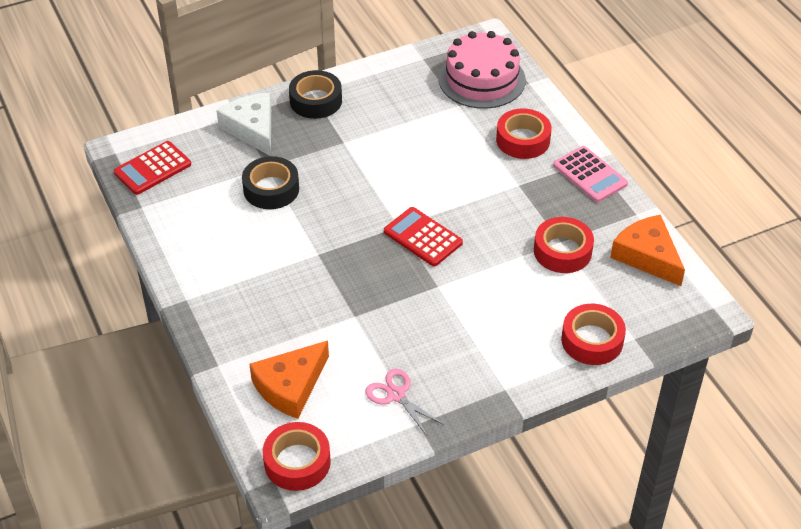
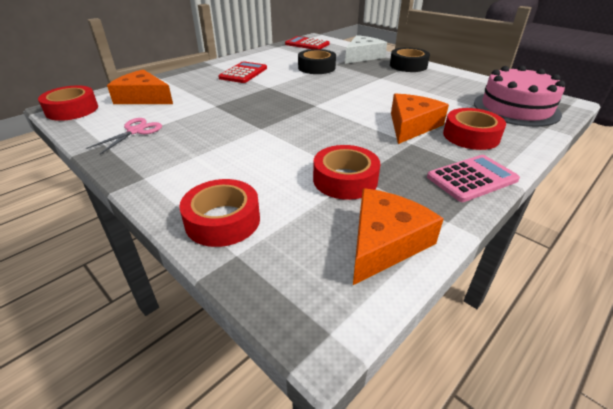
camera: 70 degrees right, 10 degrees down
red calculator [384,207,463,266] -> red calculator moved to [219,61,267,83]
pink calculator [553,146,628,202] -> pink calculator turned 150 degrees counterclockwise [427,155,520,202]
none -> orange cheese [391,94,449,144]

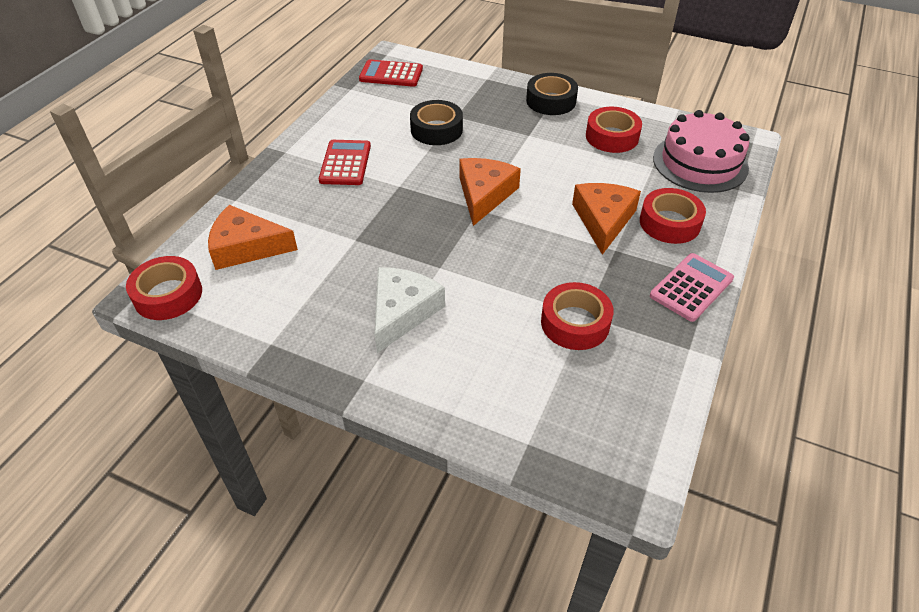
camera: 20 degrees left, 10 degrees up
pink scissors [86,118,162,154] -> none
red tape [179,179,260,247] -> red tape moved to [586,107,642,153]
white cheese [345,35,387,64] -> white cheese moved to [375,267,445,353]
orange cheese [353,188,444,285] -> orange cheese moved to [460,158,521,226]

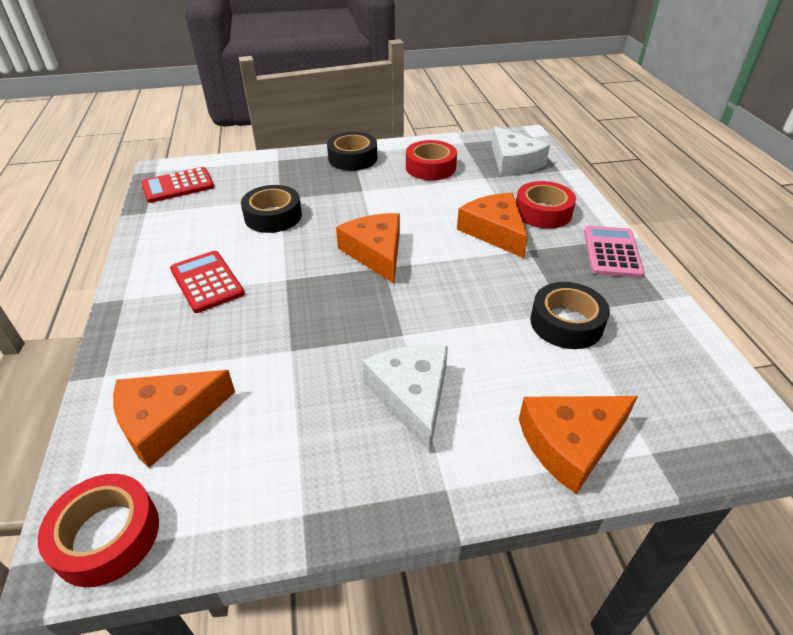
camera: 35 degrees left, 5 degrees down
red tape [541,282,614,350] -> black tape [530,282,610,349]
pink cake [653,110,750,193] -> white cheese [492,126,550,176]
none -> orange cheese [519,396,638,494]

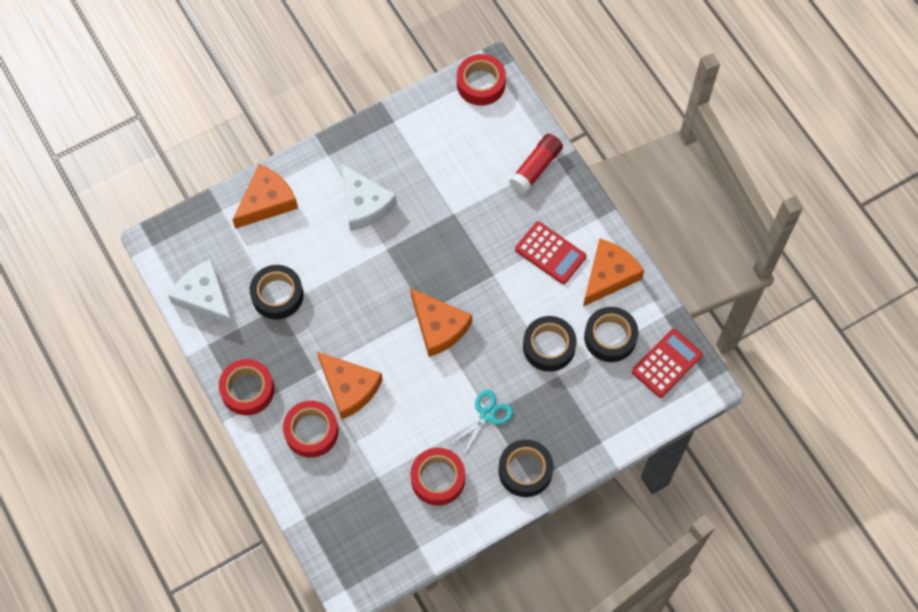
camera: 160 degrees right, 25 degrees up
orange cheese [113,370,235,468] -> orange cheese moved to [583,238,644,307]
white cheese [492,126,550,176] -> white cheese moved to [168,259,233,326]
pink calculator [584,226,644,278] -> red tape [219,359,274,415]
none -> turquoise scissors [449,390,513,456]
none -> red glue stick [509,134,563,194]
none -> black tape [584,307,638,362]

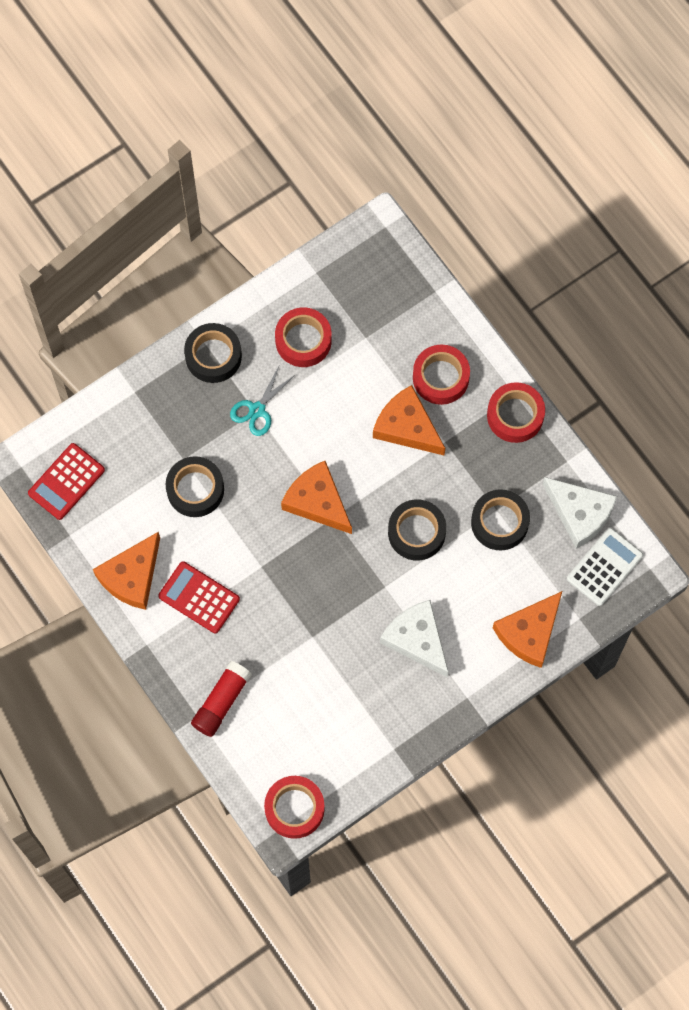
camera: 175 degrees right, 5 degrees up
black tape [584,307,638,362] -> black tape moved to [388,499,446,560]
none -> white calculator [567,528,643,606]

